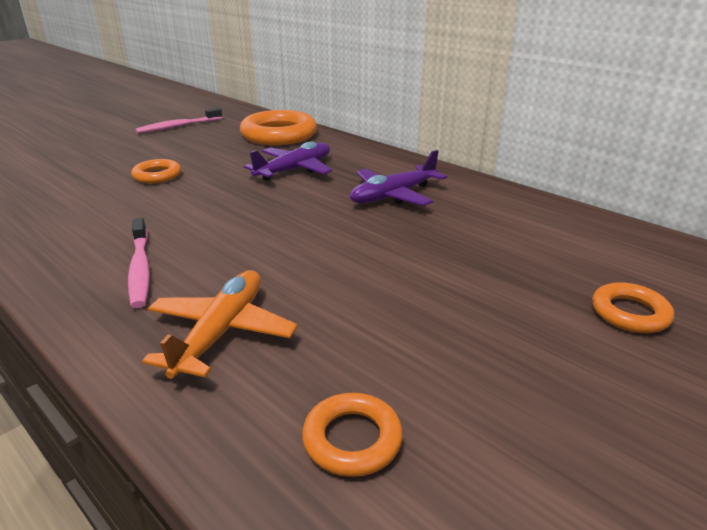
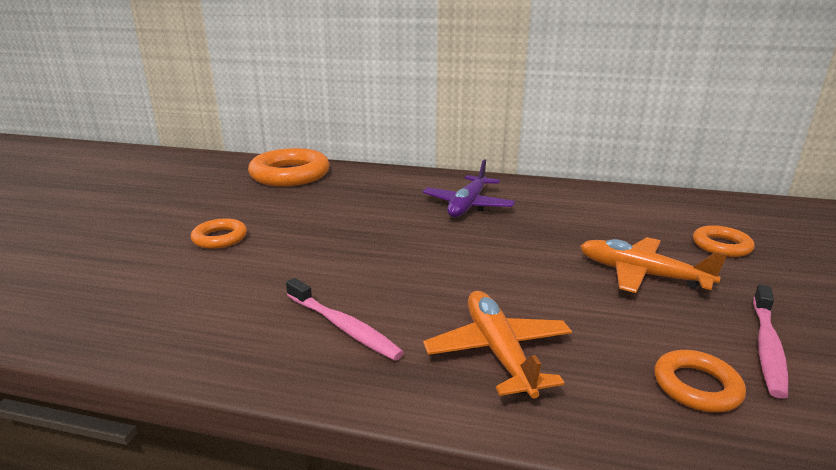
camera: 30 degrees left, 5 degrees down
pink toothbrush [135,108,222,133] -> pink toothbrush moved to [753,284,789,399]
purple plane [244,141,332,181] -> none
none -> orange plane [580,237,727,293]

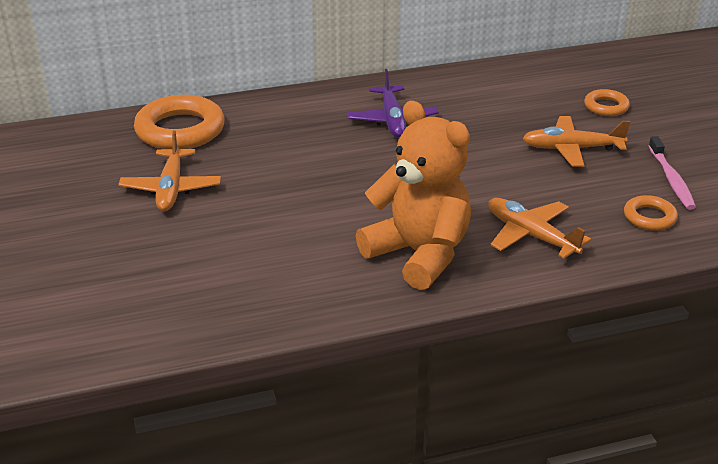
camera: 30 degrees left, 10 degrees up
orange ring [191,218,247,249] -> none
pink toothbrush [286,278,404,361] -> orange teddy bear [356,101,471,290]
none -> orange plane [118,130,221,211]

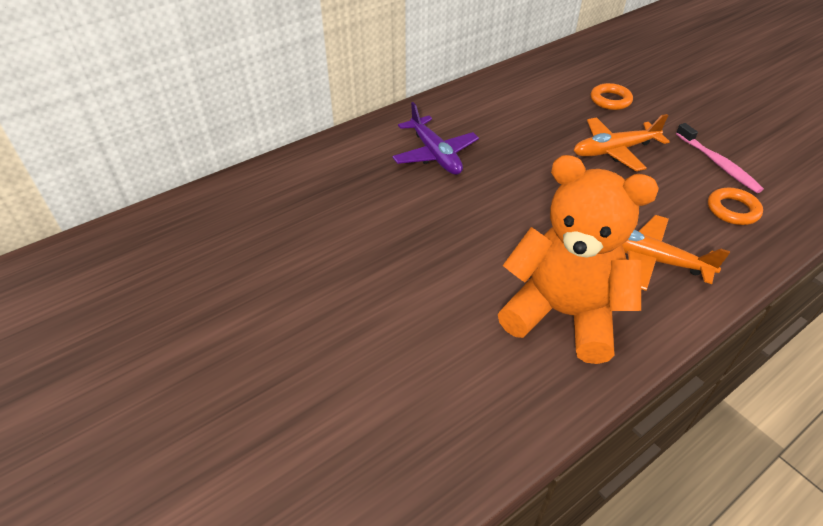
camera: 20 degrees left, 10 degrees up
orange plane [118,130,221,211] -> none
orange ring [134,95,225,149] -> none

